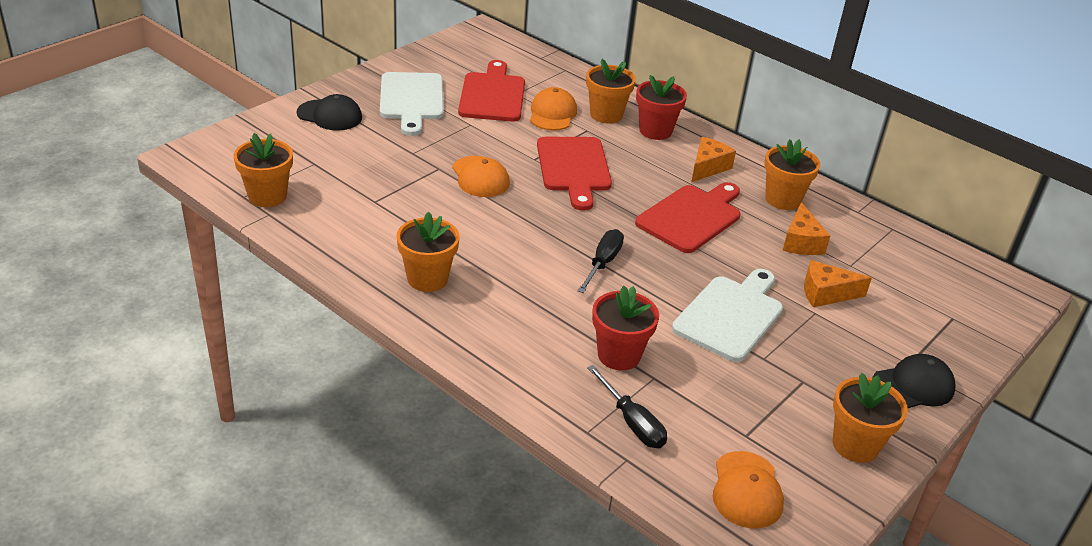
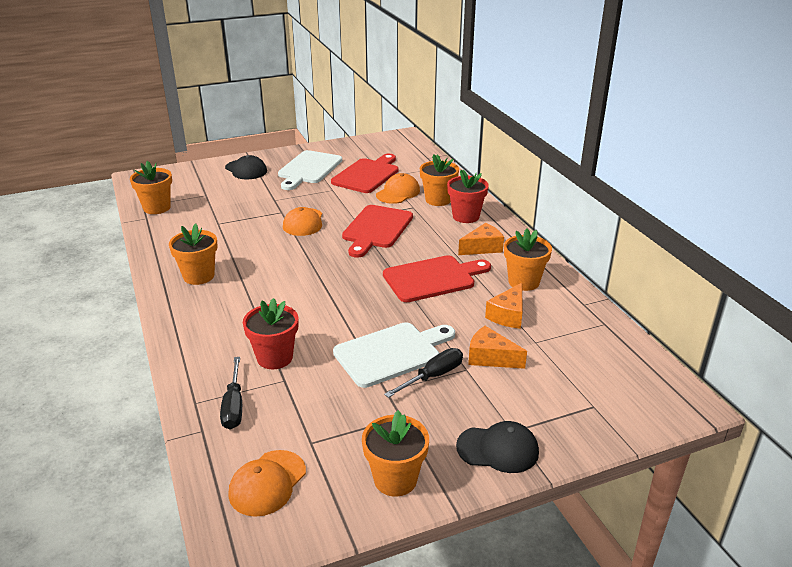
camera: 30 degrees right, 5 degrees down
black screwdriver [577,229,624,293] -> black screwdriver moved to [384,348,463,398]

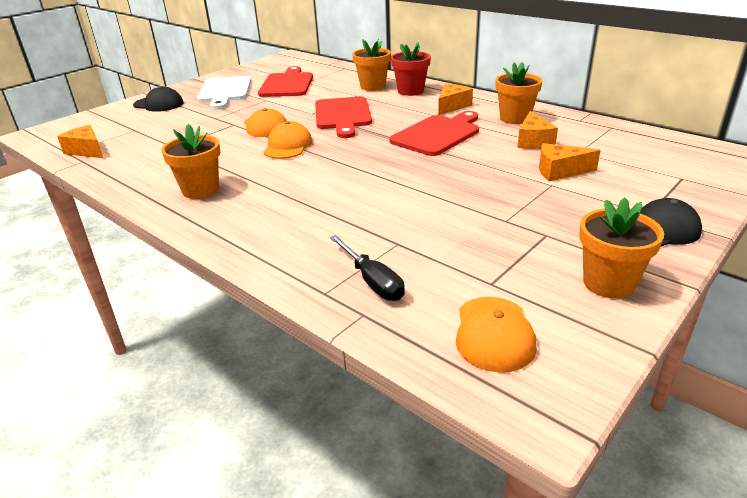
camera: 25 degrees left, 0 degrees up
orange flower pot [130,161,172,214] -> orange cheese [57,125,103,158]
red flower pot [243,298,298,369] -> none
white cutting board [333,322,455,388] -> none
orange cap [376,173,420,204] -> orange cap moved to [263,121,313,159]
black screwdriver [384,348,463,398] -> none

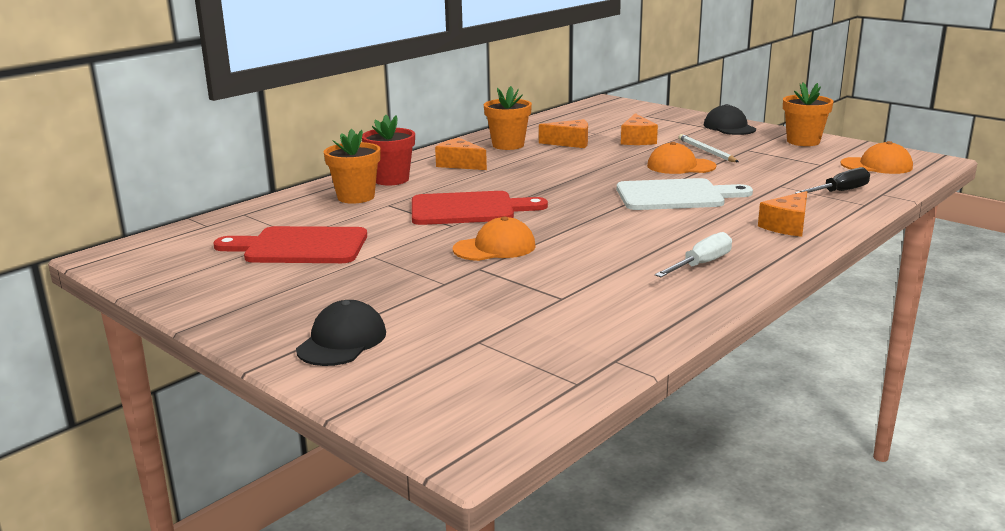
camera: 90 degrees left, 10 degrees down
orange cheese [57,125,103,158] -> orange cheese moved to [758,191,807,237]
orange flower pot [161,124,220,199] -> white screwdriver [655,232,732,277]
white cutting board [197,76,251,109] -> white cutting board moved to [617,178,753,210]
orange cap [263,121,313,159] -> orange cap moved to [647,142,716,174]
red cutting board [389,111,479,156] -> none
none -> white pencil [679,134,739,162]

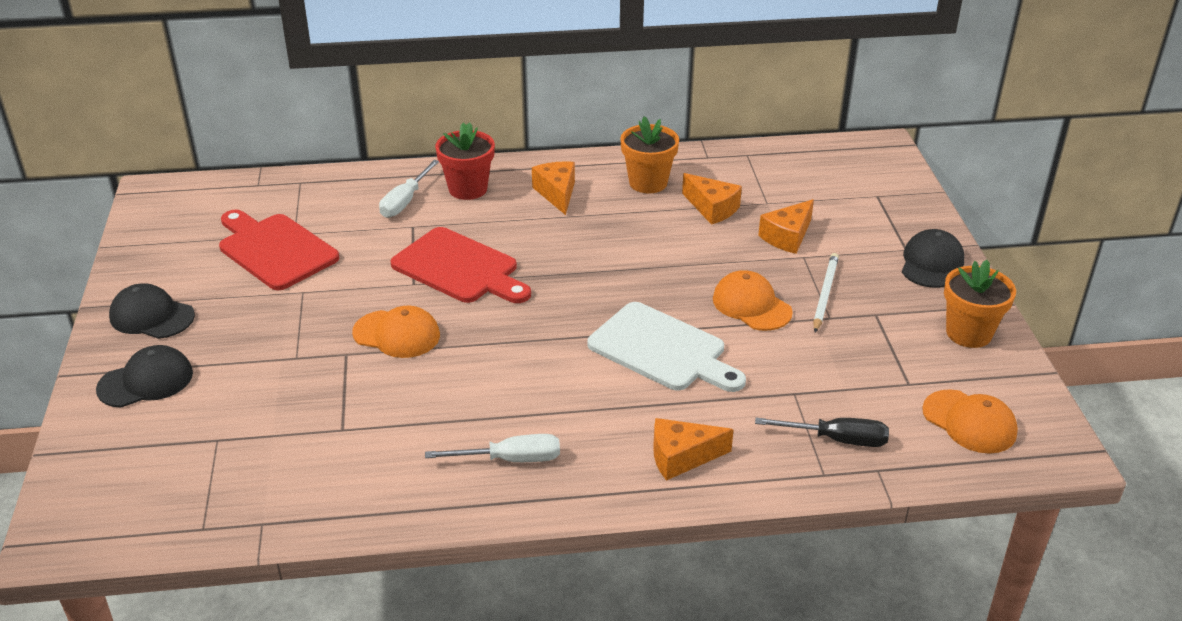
camera: 40 degrees right, 15 degrees up
orange flower pot [324,129,381,204] -> white screwdriver [379,160,439,218]
none -> black cap [109,284,195,339]

